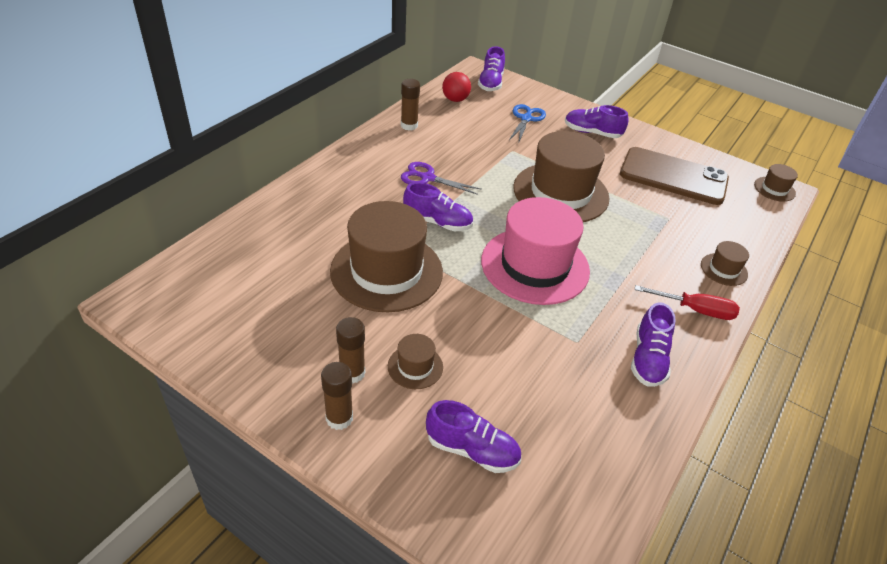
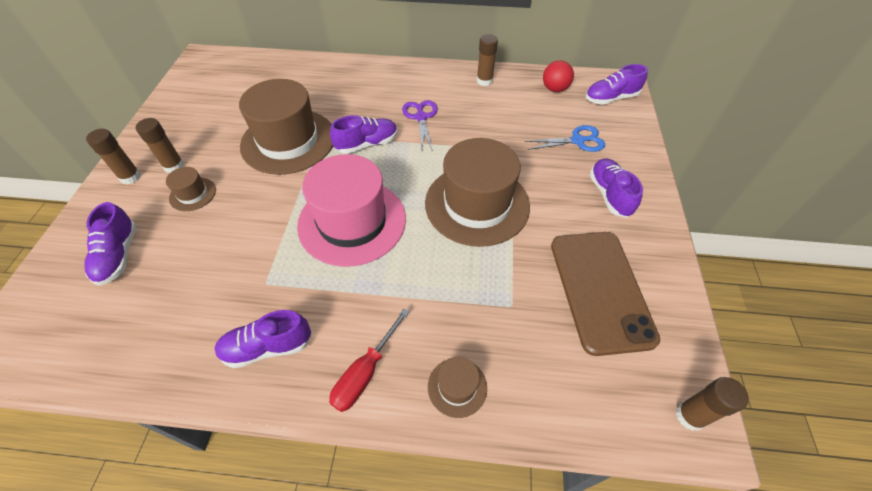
camera: 65 degrees right, 10 degrees up
purple shoe [403,182,473,231] -> purple shoe turned 105 degrees counterclockwise [330,115,398,154]
red screwdriver [635,285,740,320] -> red screwdriver turned 45 degrees clockwise [329,308,410,412]
brown hat [754,164,798,202] -> brown glue stick [676,377,749,431]

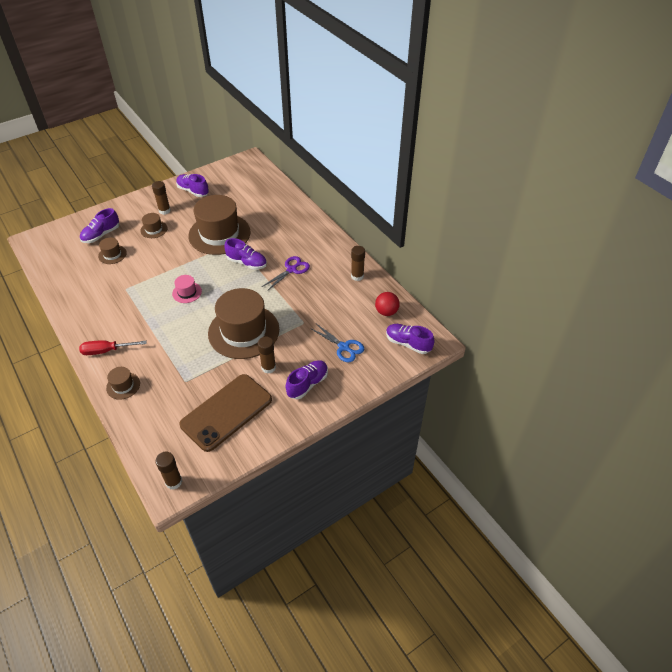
camera: 50 degrees right, 5 degrees down
brown glue stick [86,129,141,184] -> brown glue stick moved to [258,337,276,374]
purple shoe [214,310,311,369] -> purple shoe moved to [176,174,209,197]
pink hat [297,154,406,267] -> pink hat [172,275,202,303], size x0.43
none -> brown hat [98,237,127,264]

